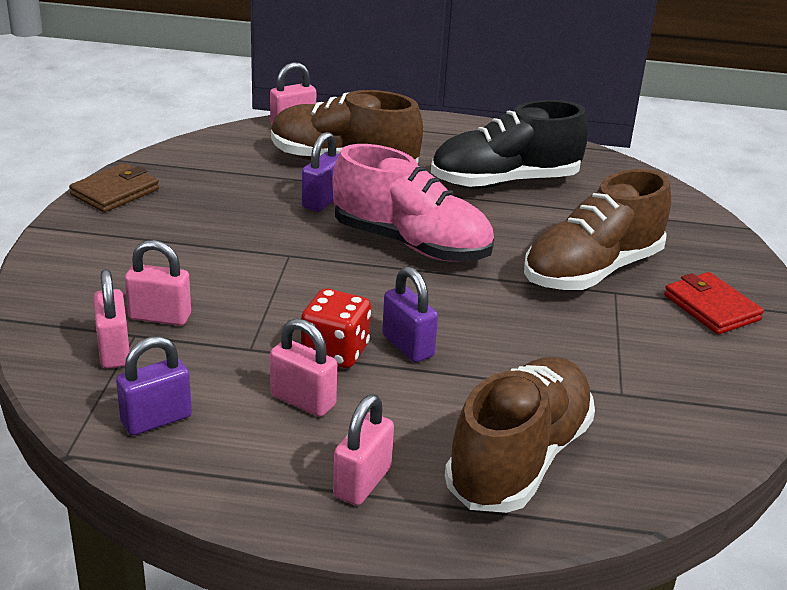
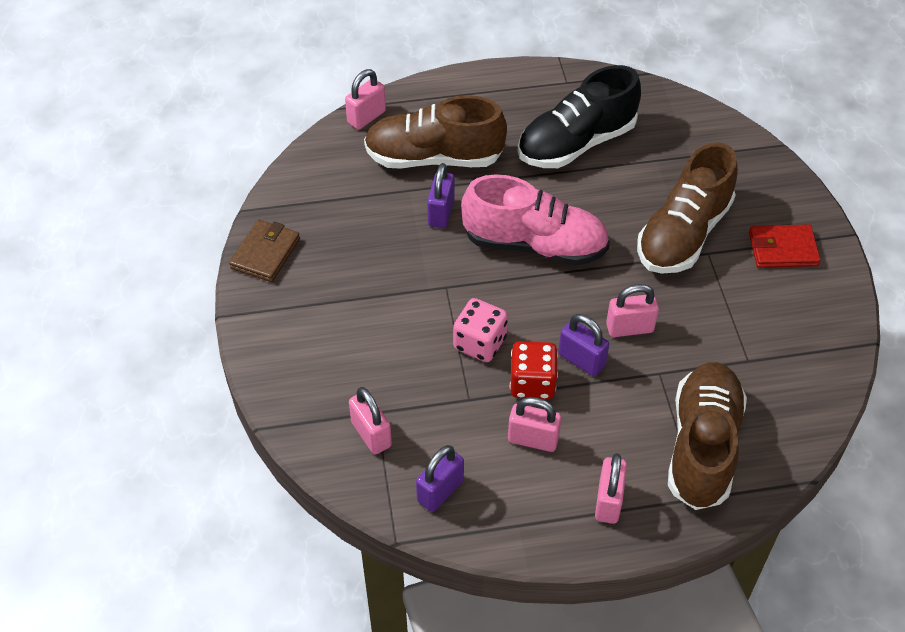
camera: 15 degrees left, 20 degrees up
pink padlock [125,240,191,326] -> pink padlock moved to [606,284,659,337]
red wallet [664,272,764,335] -> red wallet turned 45 degrees counterclockwise [749,224,821,268]
none -> pink dice [453,298,508,362]

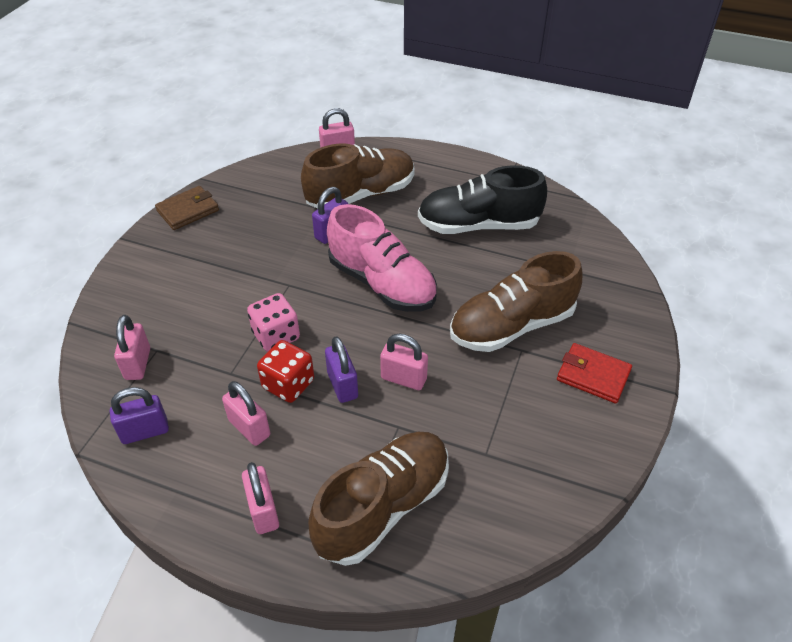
camera: 30 degrees right, 5 degrees down
brown shoe [364,95,507,169] -> brown shoe turned 120 degrees clockwise [301,143,415,209]
pink padlock [595,453,627,524] -> pink padlock turned 60 degrees counterclockwise [242,462,279,534]

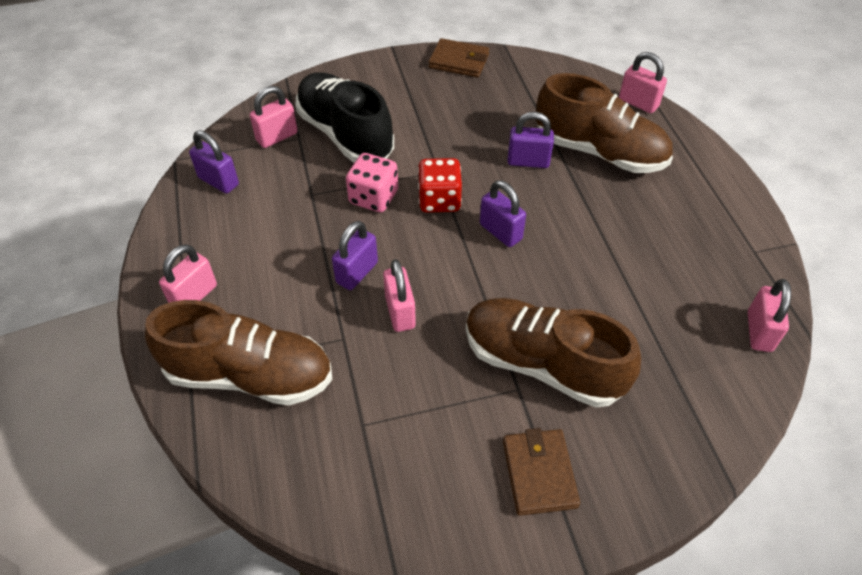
camera: 55 degrees right, 5 degrees up
pink padlock [222,381,270,446] -> pink padlock moved to [748,279,791,352]
red dice [257,340,314,403] -> red dice moved to [418,158,462,213]
pink shoe [327,204,437,312] -> purple padlock [480,180,526,247]
black shoe [418,165,547,234] -> black shoe moved to [295,72,394,163]
red wallet [557,343,632,403] -> brown wallet [503,428,580,516]

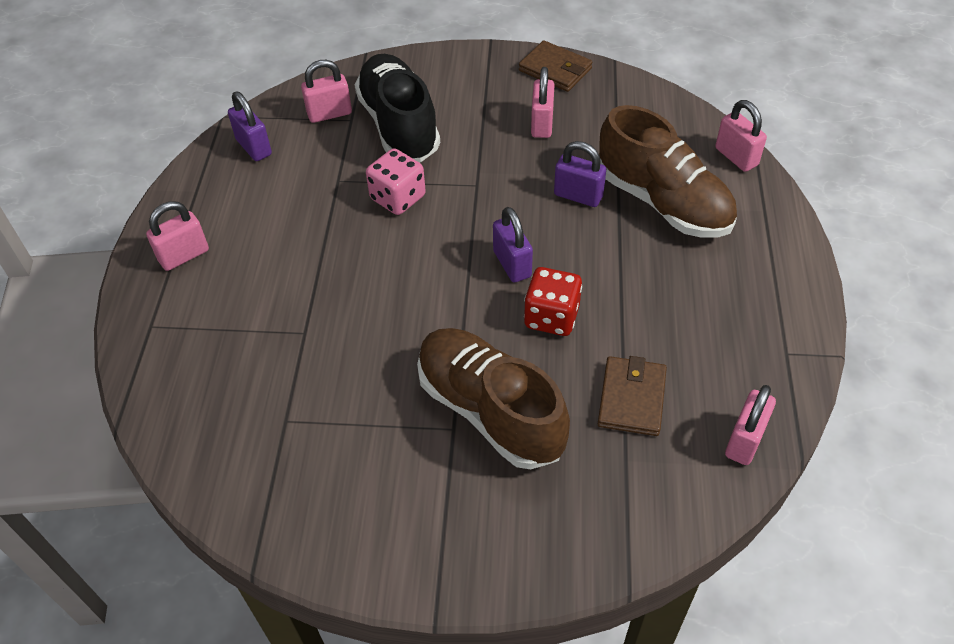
camera: 20 degrees right, 0 degrees up
brown shoe [145,300,332,405] -> none
purple padlock [332,221,378,290] -> none
pink padlock [383,259,416,332] -> pink padlock moved to [531,67,555,138]
red dice [418,158,462,213] -> red dice moved to [524,267,582,336]
brown wallet [503,428,580,516] -> brown wallet moved to [598,356,667,436]

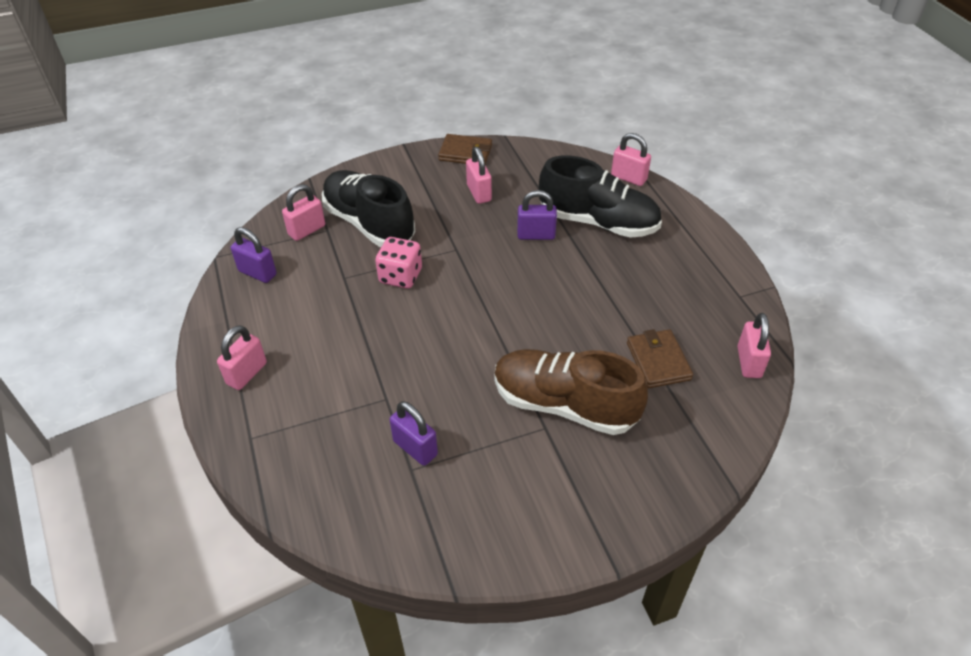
camera: 25 degrees left, 5 degrees down
purple padlock [493,207,533,283] -> purple padlock moved to [390,401,438,466]
red dice [524,267,582,336] -> none
brown shoe [599,105,737,237] -> black shoe [539,156,662,238]

